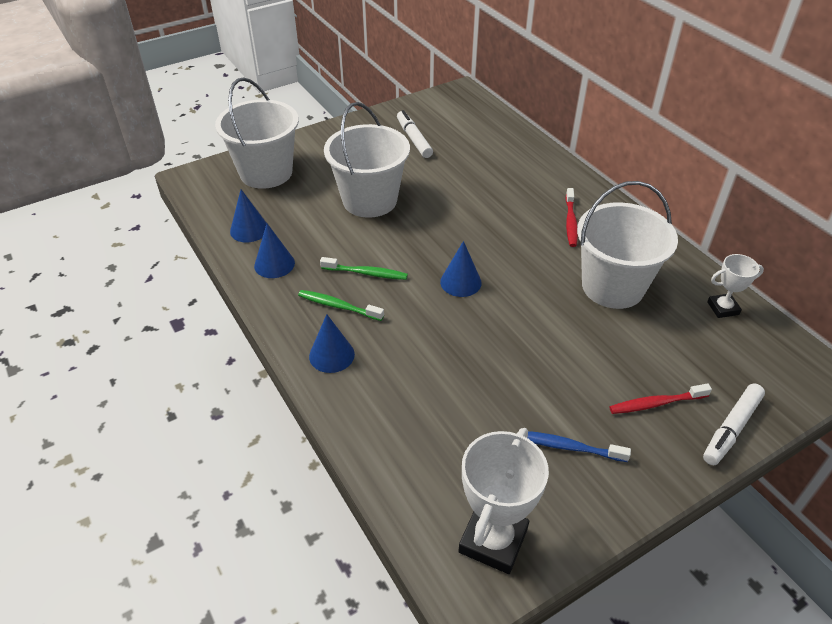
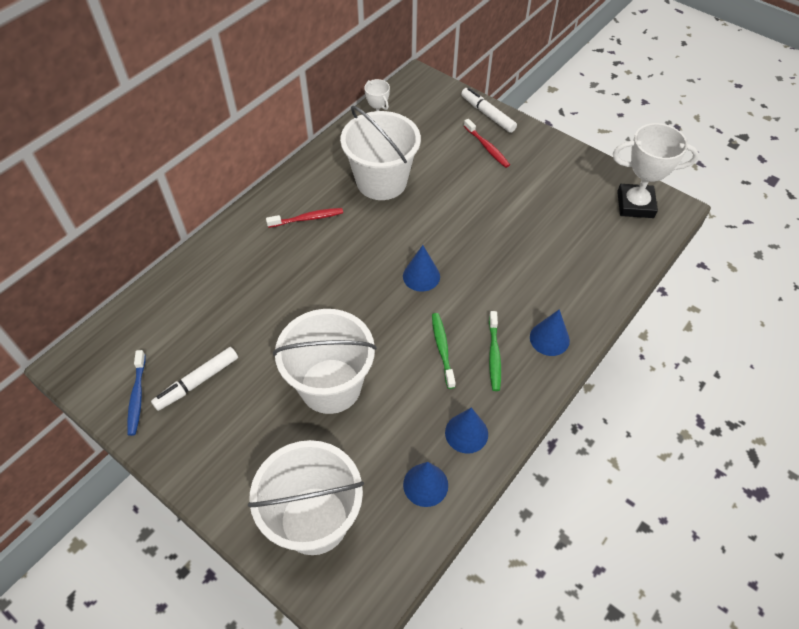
camera: 110 degrees left, 10 degrees up
blue toothbrush [528,431,631,462] -> blue toothbrush moved to [127,350,146,436]
white marker [703,383,765,465] -> white marker turned 150 degrees counterclockwise [461,87,517,133]

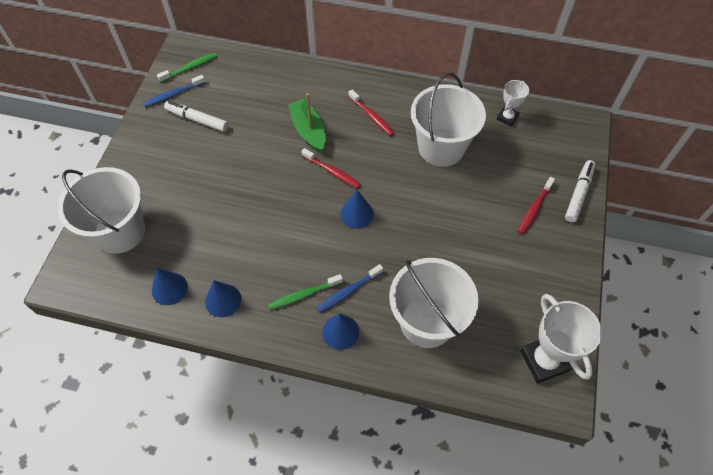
camera: 65 degrees right, 5 degrees up
white bucket [273,309,377,414] -> white bucket moved to [389,258,479,348]
green toothbrush [432,313,456,389] -> green toothbrush moved to [157,53,217,83]
none -> green boat [288,93,326,153]
none -> red toothbrush [301,148,361,188]
none -> blue toothbrush [316,264,383,313]

